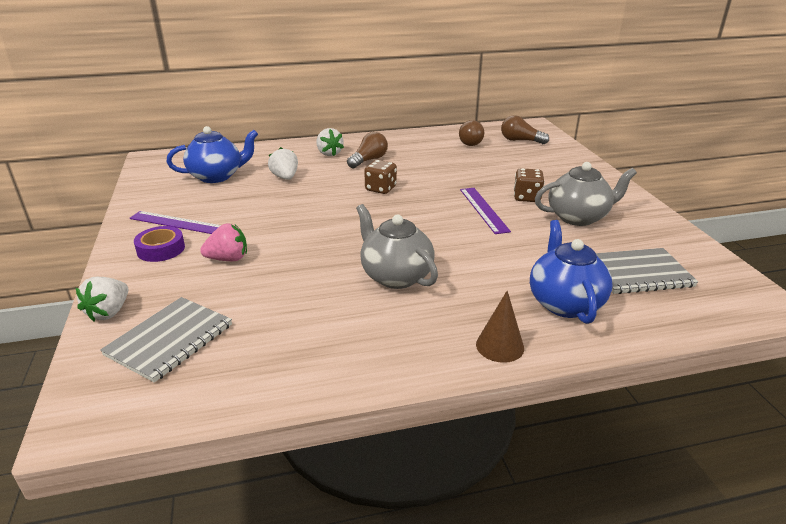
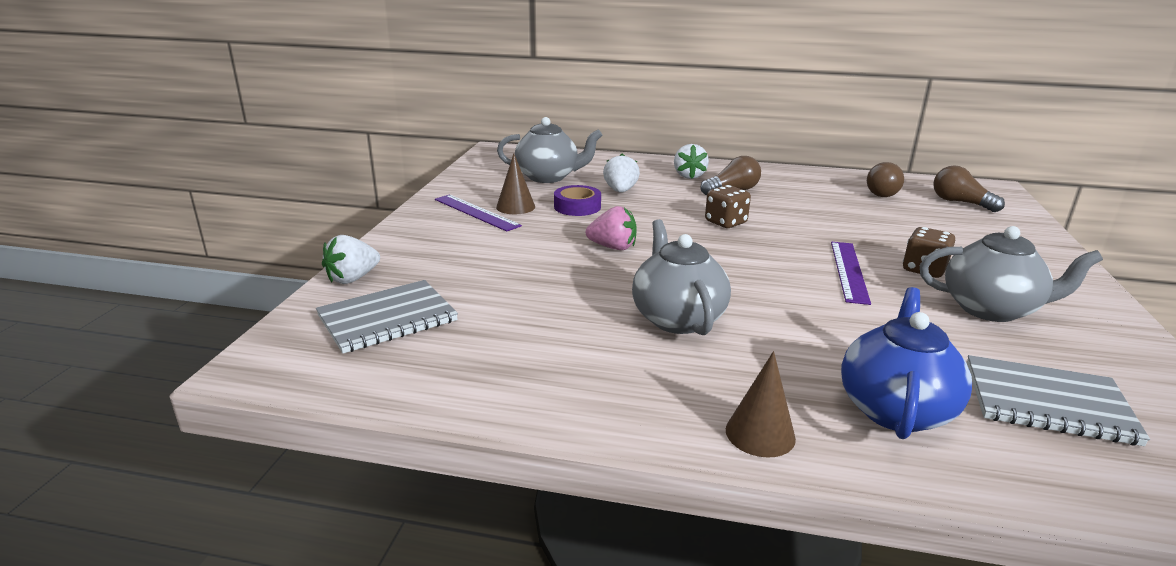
camera: 25 degrees right, 5 degrees down
purple tape [134,226,185,262] -> purple tape moved to [554,185,601,216]
blue teapot [166,126,258,183] -> grey teapot [497,117,602,183]
pink strawberry [200,224,247,261] -> pink strawberry moved to [586,206,637,250]
none -> brown cone [496,153,535,214]

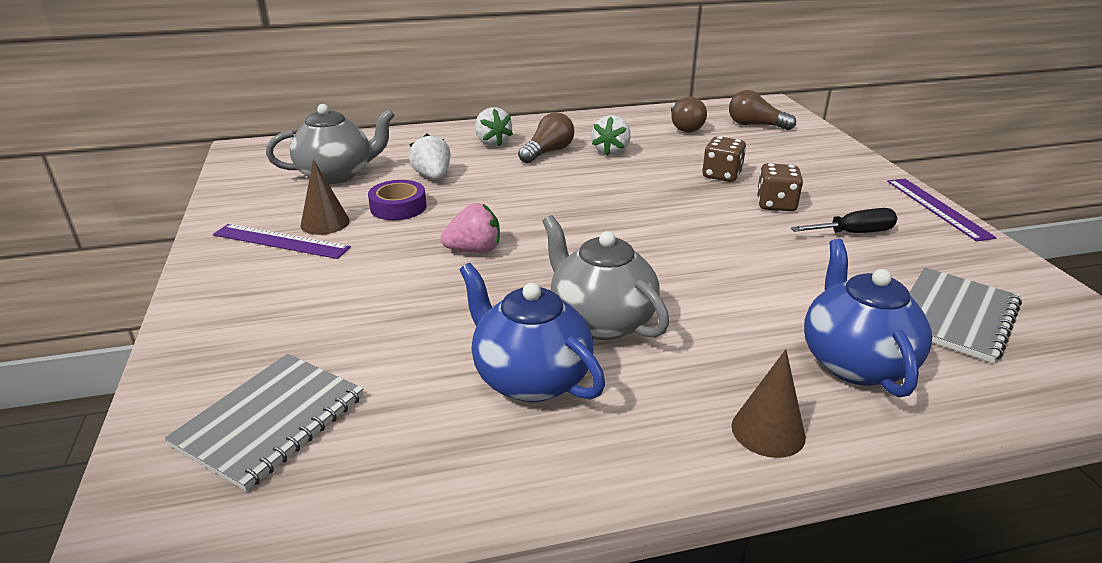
camera: 25 degrees left, 5 degrees up
white strawberry [322,235,380,284] -> white strawberry moved to [591,115,631,155]
brown dice [705,185,751,228] -> brown dice moved to [702,136,746,182]
purple ruler [831,242,871,305] -> purple ruler moved to [887,179,997,241]
grey teapot [920,226,1103,322] -> black screwdriver [791,208,897,233]
grey notebook [967,355,1150,446] -> grey notebook turned 45 degrees counterclockwise [909,267,1022,363]
none -> blue teapot [460,263,605,402]

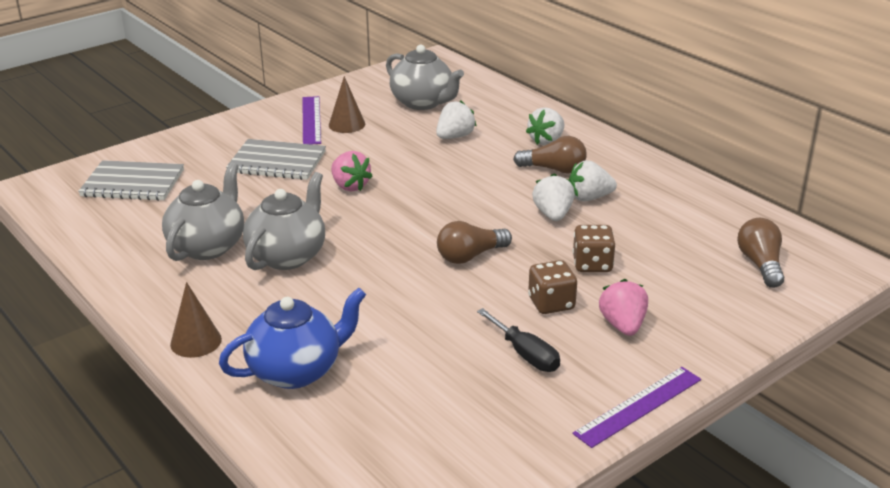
camera: 65 degrees right, 0 degrees up
purple tape [368,180,426,220] -> none
blue teapot [460,263,605,402] -> grey teapot [162,163,244,261]
brown light bulb [671,96,707,133] -> brown light bulb moved to [437,221,512,264]
grey notebook [909,267,1022,363] -> grey notebook moved to [226,139,326,180]
none -> white strawberry [532,173,575,221]
none -> pink strawberry [599,279,648,336]

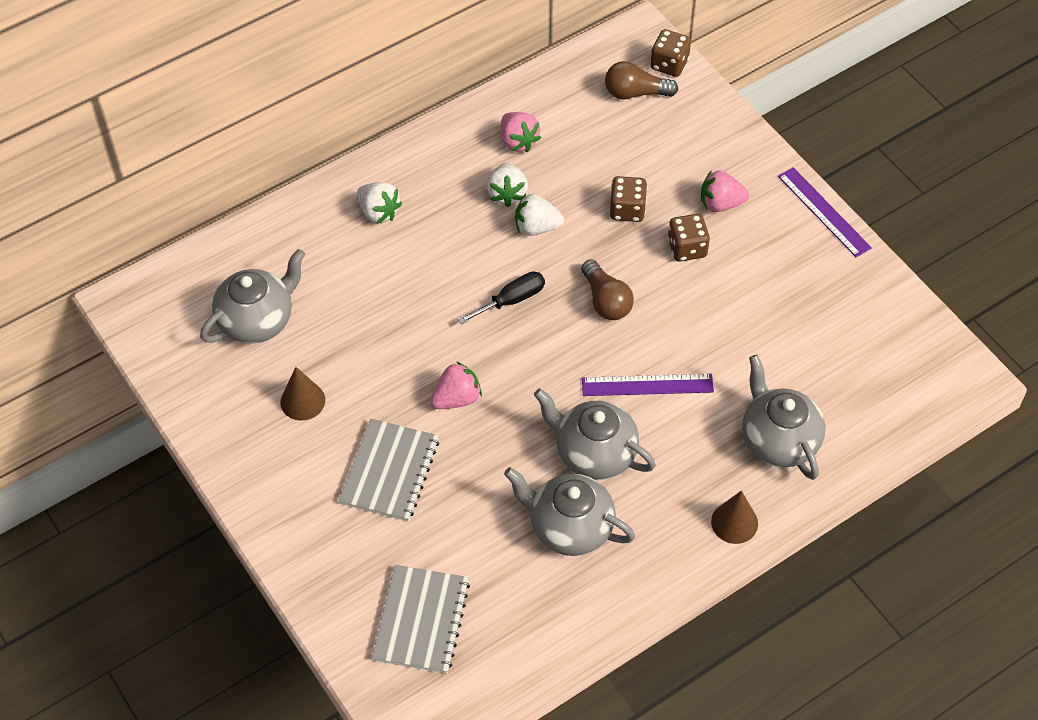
camera: 85 degrees left, 25 degrees up
blue teapot [219,288,366,389] -> grey teapot [742,355,825,480]
purple ruler [302,96,321,144] -> purple ruler moved to [582,374,714,396]
white strawberry [436,100,476,139] -> none
black screwdriver [477,308,560,372] -> black screwdriver moved to [458,272,545,325]
brown light bulb [513,136,587,174] -> none
none -> pink strawberry [501,112,541,152]
none -> brown dice [651,29,691,77]

